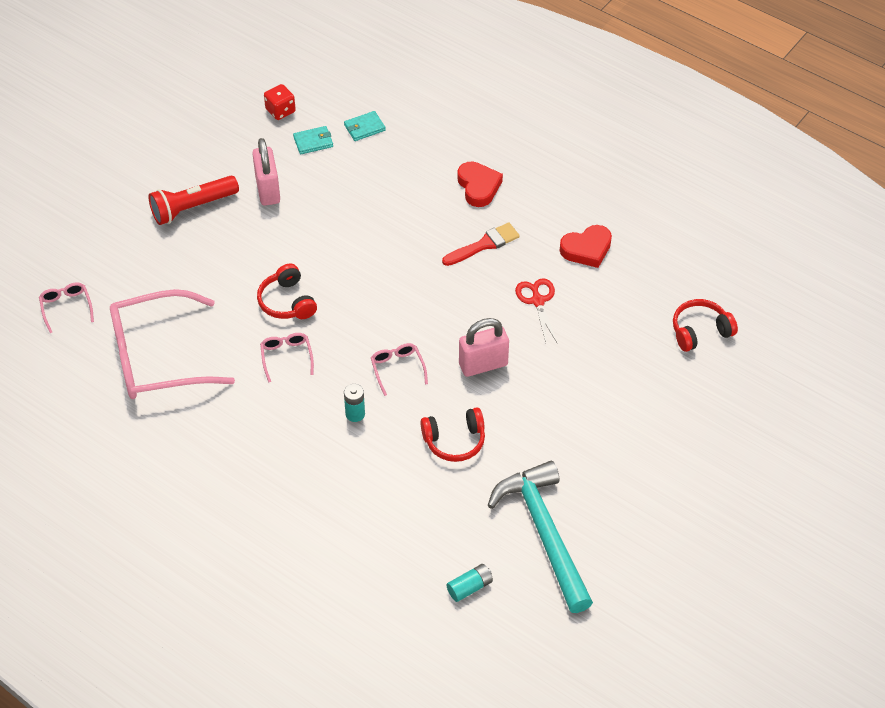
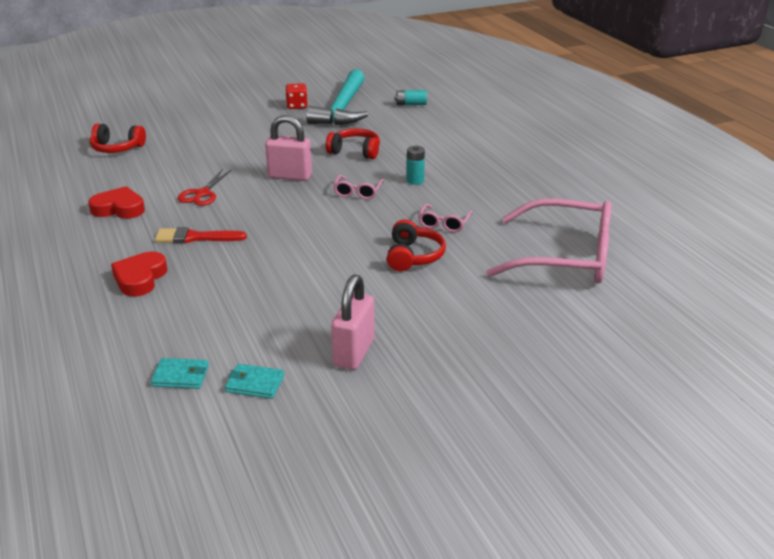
camera: 150 degrees left, 20 degrees down
pink glasses [39,283,94,333] -> none
red flashlight [148,176,239,225] -> none
red dice [264,84,296,120] -> red dice moved to [285,83,307,109]

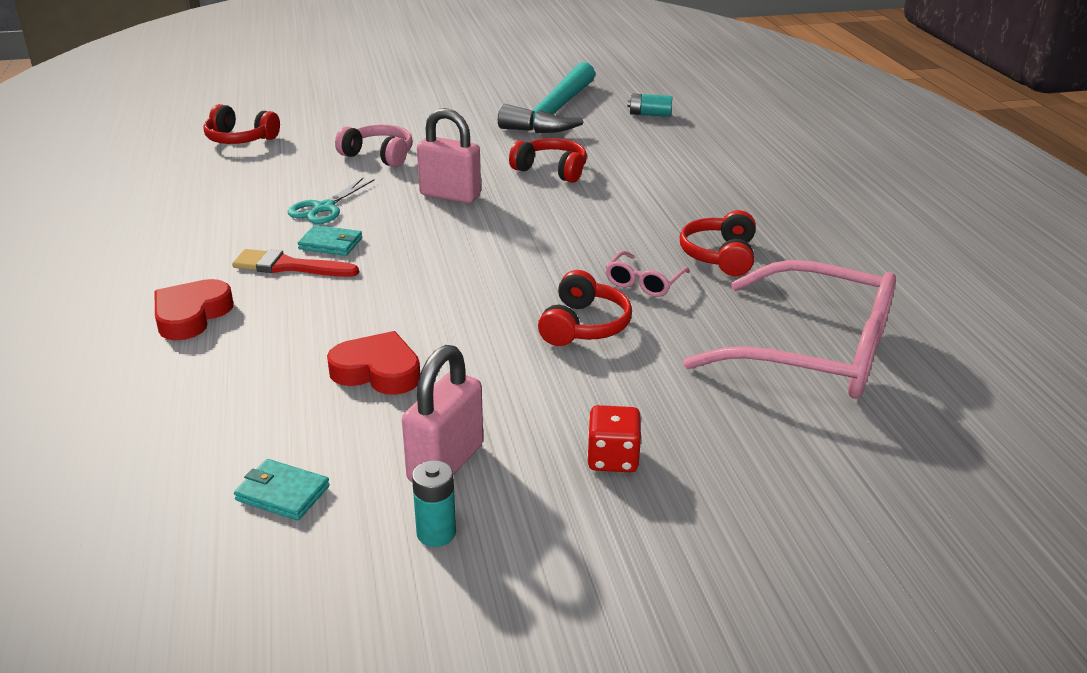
camera: 10 degrees right, 0 degrees up
red heart [88,186,145,219] -> red heart moved to [327,331,420,395]
turquoise wallet [151,358,209,389] -> turquoise wallet moved to [298,225,362,256]
red scissors [178,169,232,206] -> turquoise scissors [287,178,375,224]
red dice [285,83,307,109] -> red dice moved to [587,405,642,472]
pink glasses [333,175,384,199] -> none
turquoise battery [407,146,425,185] -> turquoise battery moved to [412,460,456,547]
none -> pink headphones [335,125,413,167]
none -> red headphones [680,210,756,276]

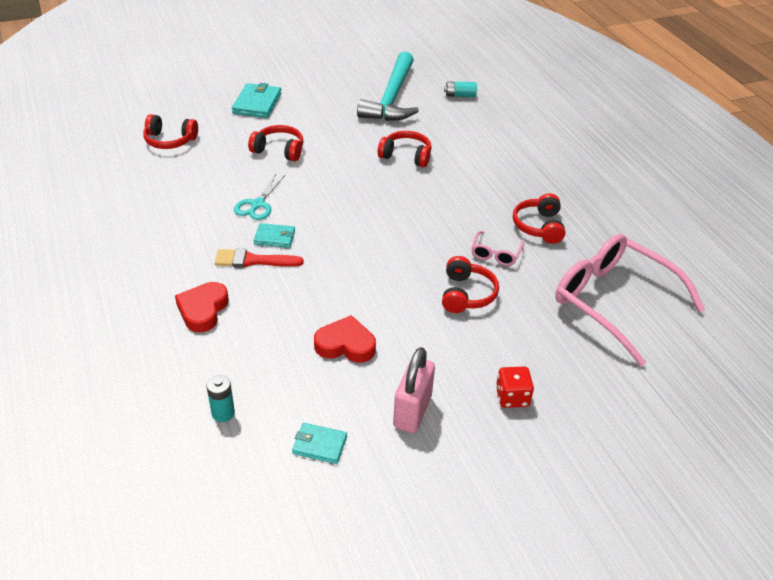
camera: 10 degrees left, 10 degrees up
pink headphones [335,125,413,167] -> red headphones [248,125,303,161]
turquoise battery [412,460,456,547] -> turquoise battery moved to [206,375,235,422]
pink padlock [417,108,481,203] -> none
pink glasses [683,260,896,399] -> pink glasses turned 150 degrees counterclockwise [555,234,705,366]
none -> turquoise wallet [232,83,281,118]

